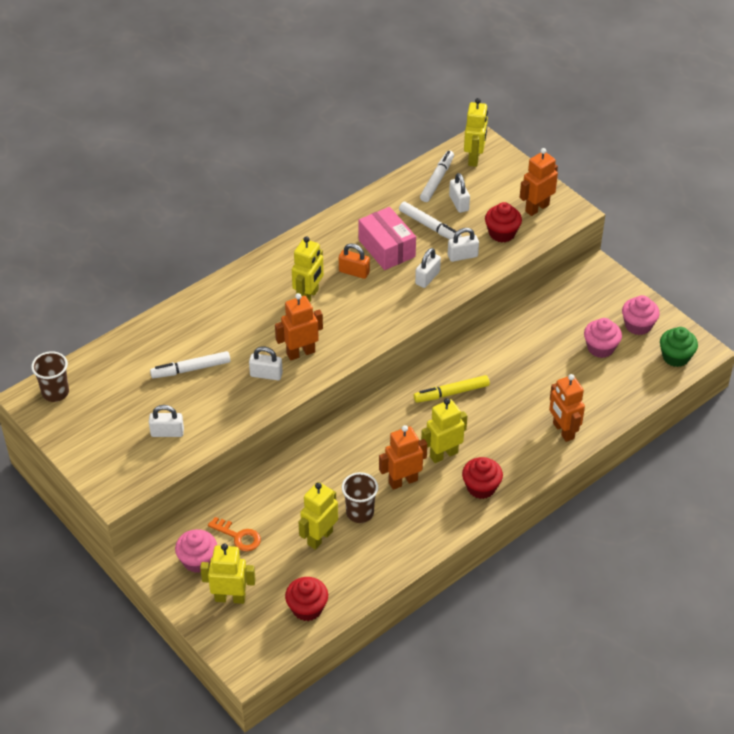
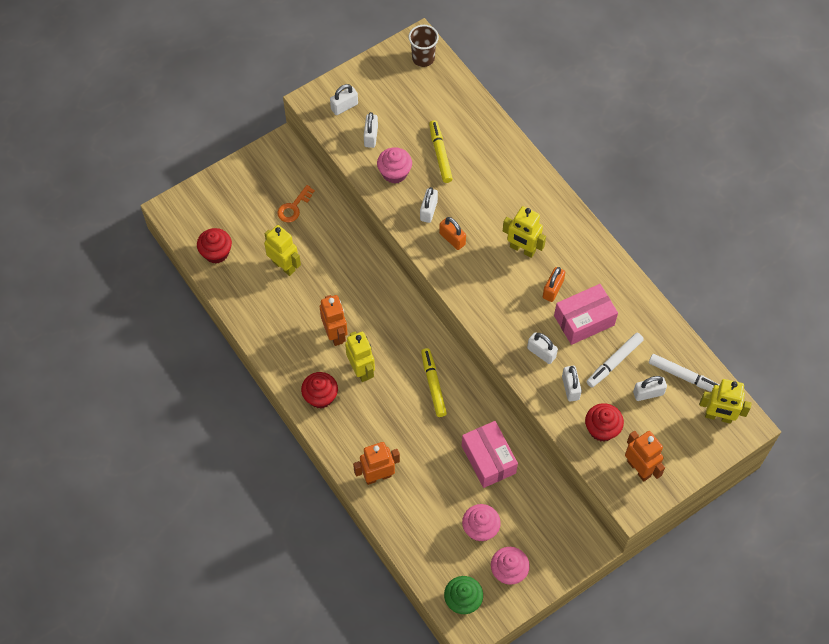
camera: 95 degrees right, 15 degrees up
white marker [150,351,230,378] -> yellow marker [429,120,453,183]
pink cupcake [175,529,217,573] -> pink cupcake moved to [377,147,412,184]
yellow robot [200,544,256,604] -> none
orange robot [275,293,323,360] -> orange padlock [439,217,466,250]
brown cup [342,472,378,523] -> none
none -> white padlock [330,84,358,115]
none -> pink box [462,421,518,488]

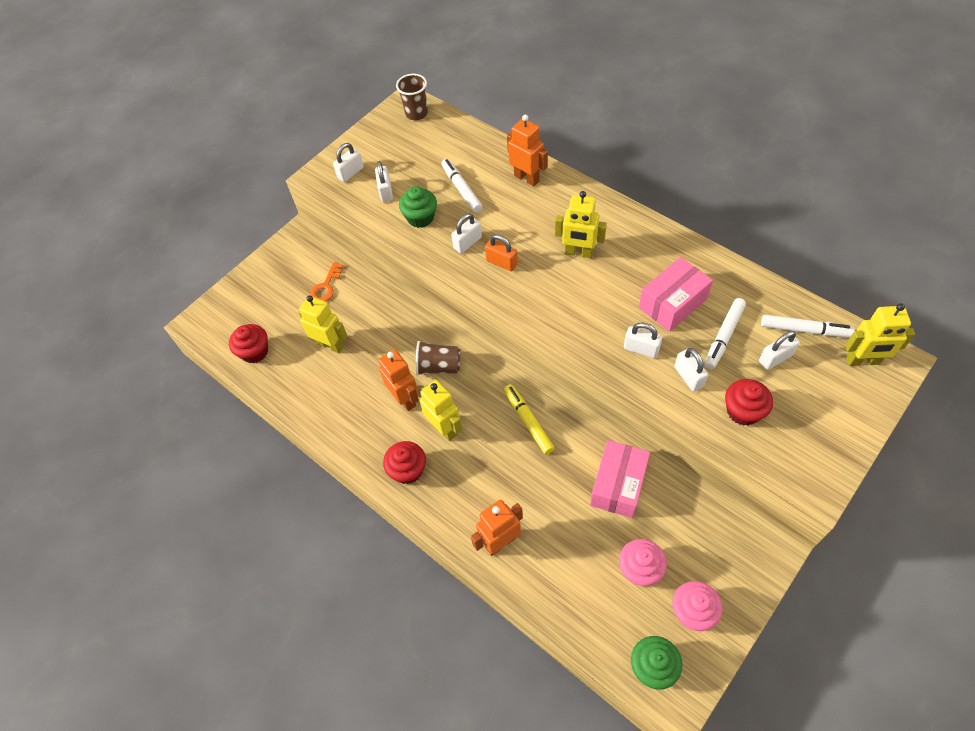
camera: 10 degrees left, 5 degrees down
pink cupcake [377,147,412,184] -> green cupcake [399,186,437,228]
white padlock [420,187,438,223] -> white padlock turned 45 degrees clockwise [451,213,482,254]
yellow marker [429,120,453,183] -> white marker [441,159,483,213]
pink box [462,421,518,488] -> pink box turned 60 degrees clockwise [590,440,650,518]
orange padlock [543,267,565,302] -> none
orange robot [625,431,665,482] -> orange robot moved to [507,115,548,186]
none -> brown cup [416,341,460,376]

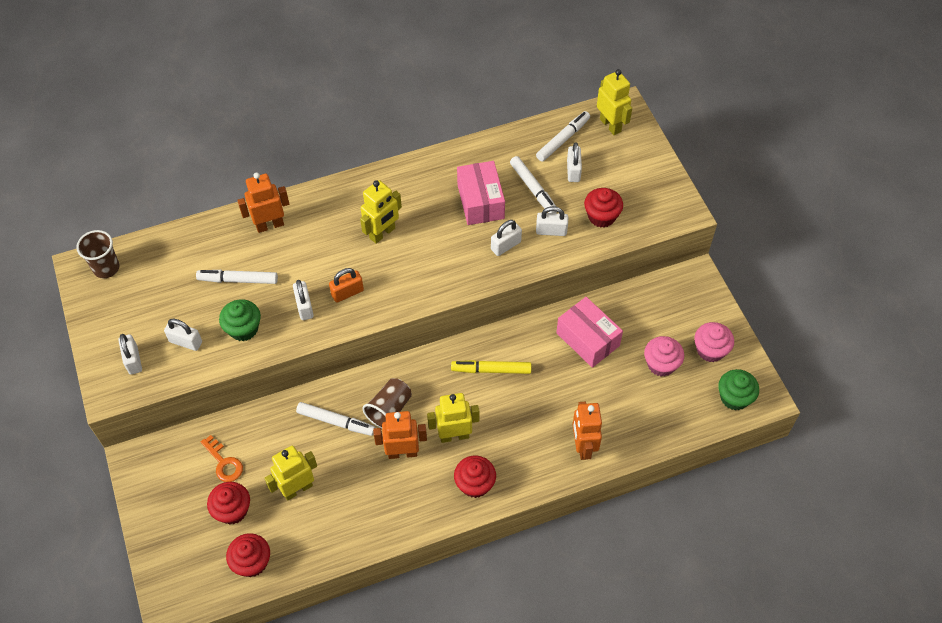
camera: 65 degrees left, 0 degrees up
yellow robot [845,303,915,366] -> yellow robot turned 60 degrees counterclockwise [597,69,632,135]
none -> red cupcake [207,482,250,524]
none -> white marker [296,402,375,436]

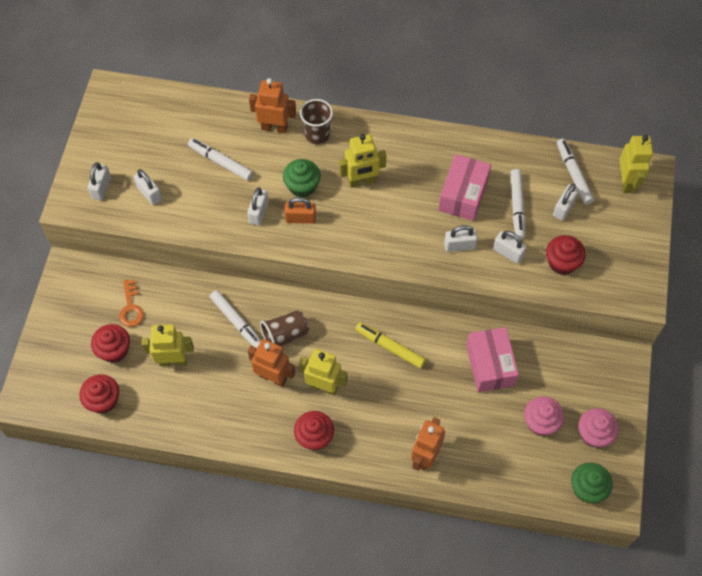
camera: 30 degrees right, 5 degrees up
brown cup [76,230,120,278] -> brown cup moved to [300,99,333,144]
green cupcake [219,299,261,341] -> green cupcake moved to [283,159,321,198]
white marker [536,111,590,162] -> white marker turned 90 degrees counterclockwise [557,139,594,205]

